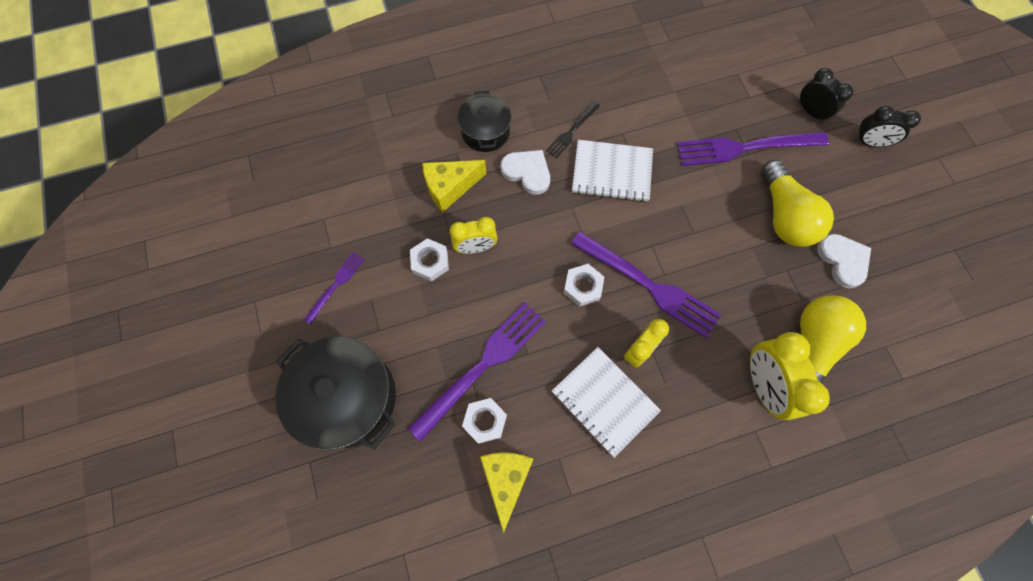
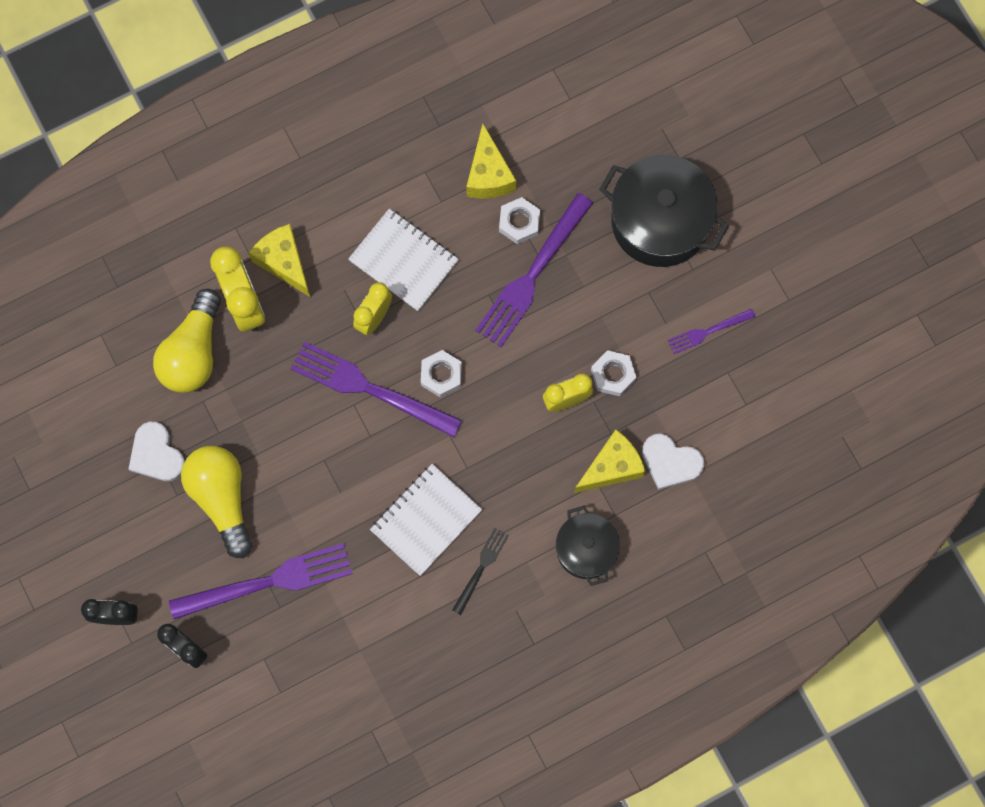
camera: 170 degrees right, 5 degrees up
purple fork [304,252,365,325] -> purple fork turned 45 degrees clockwise [668,309,756,354]
white heart [501,150,550,195] -> white heart moved to [642,433,705,490]
white notebook [572,140,653,202] -> white notebook turned 45 degrees counterclockwise [370,464,482,576]
none -> yellow cheese [249,224,310,297]

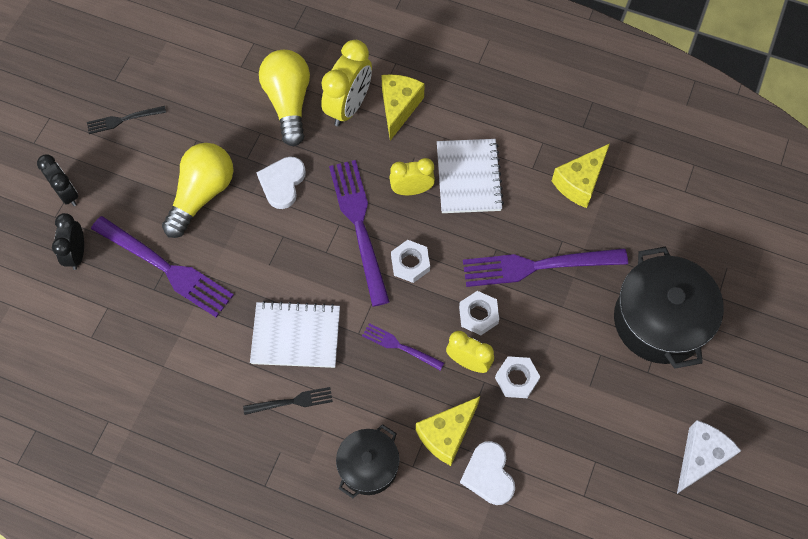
camera: 50 degrees right, 10 degrees down
white heart [129,422,185,481] -> white heart moved to [256,156,306,209]
yellow light bulb [153,289,221,393] -> yellow light bulb turned 105 degrees clockwise [259,50,310,146]
white nut [499,197,540,244] -> white nut moved to [459,291,499,335]
yellow cheese [574,429,646,493] -> yellow cheese turned 120 degrees clockwise [416,396,480,466]
purple fork [668,309,756,354] -> purple fork moved to [362,323,444,371]
none -> black fork [87,106,166,134]
none -> white cheese [677,420,741,494]

